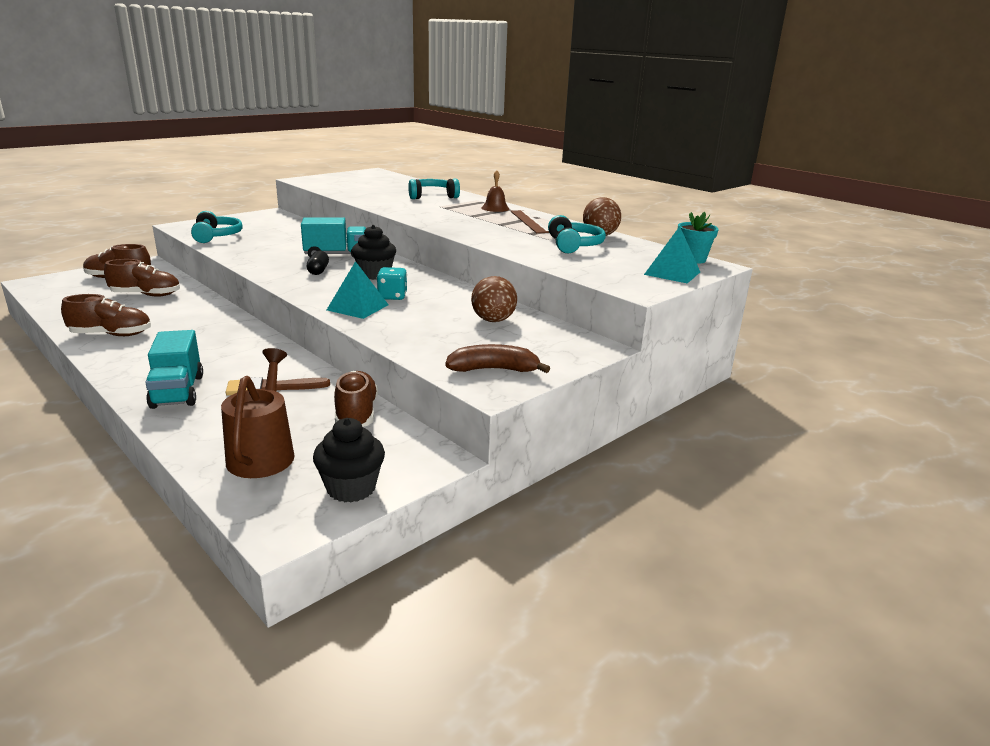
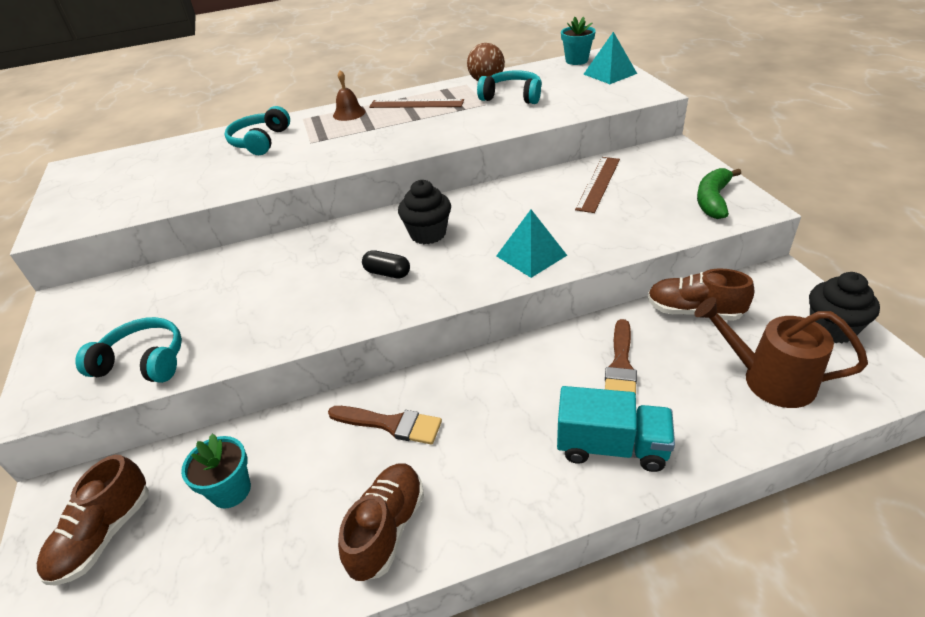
camera: 60 degrees left, 15 degrees up
brown shoe [104,259,180,297] -> turquoise flower pot [181,434,251,509]
turquoise truck [301,217,366,258] -> none
turquoise dice [377,267,407,300] -> none
brown banana [445,344,550,373] -> green banana [697,168,741,219]
brown ball [471,276,517,322] -> brown ruler [575,157,620,213]
none -> brown brush [328,406,442,444]

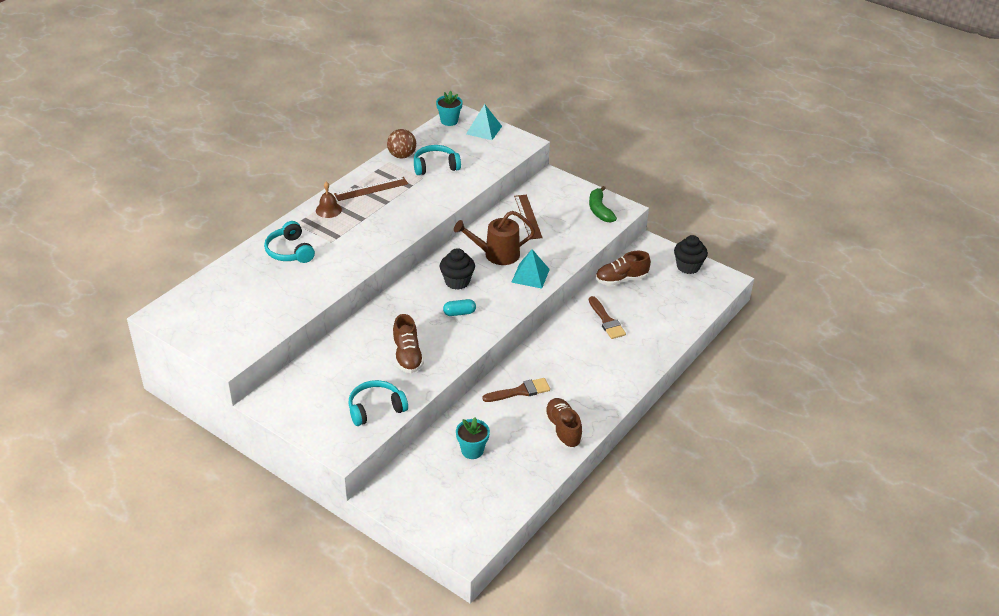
camera: 40 degrees left, 0 degrees up
brown shoe [37,455,149,586] -> brown shoe moved to [393,314,424,373]
black capsule [362,250,410,279] -> turquoise capsule [443,299,476,316]
turquoise truck [557,386,675,472] -> none
brown watering can [695,297,868,408] -> brown watering can moved to [454,211,535,265]

